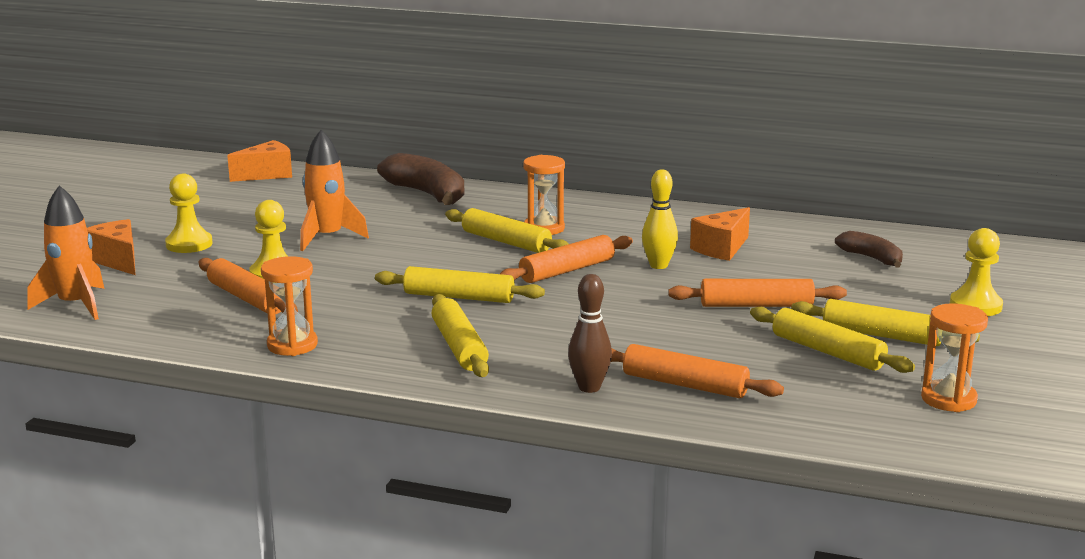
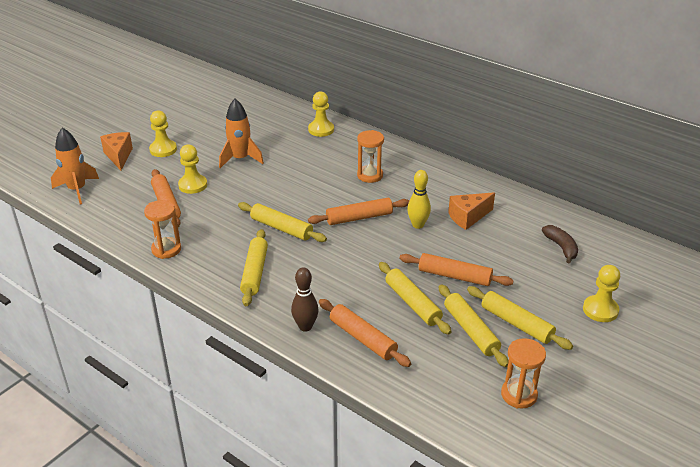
camera: 20 degrees right, 15 degrees up
orange cheese [227,140,292,182] -> none
brown banana [377,153,465,205] -> yellow pawn [308,91,334,137]
yellow rolling pin [445,208,568,253] -> yellow rolling pin moved to [379,262,452,335]

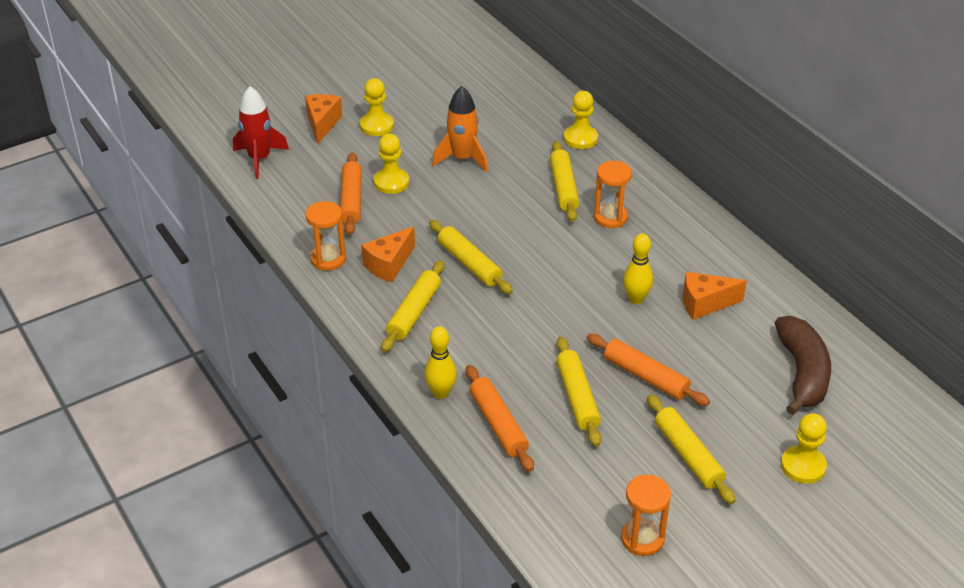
camera: 20 degrees right, 5 degrees up
orange rocket [51,128,99,204] -> red rocket [233,86,289,179]
brown bowling pin [291,267,319,332] -> yellow bowling pin [424,326,457,399]
orange rolling pin [308,198,409,225] -> none
yellow rolling pin [439,284,508,367] -> yellow rolling pin moved to [550,141,579,222]
brown banana [542,225,578,263] -> brown banana [775,316,831,415], size x1.74
none -> orange cheese [361,226,415,282]

